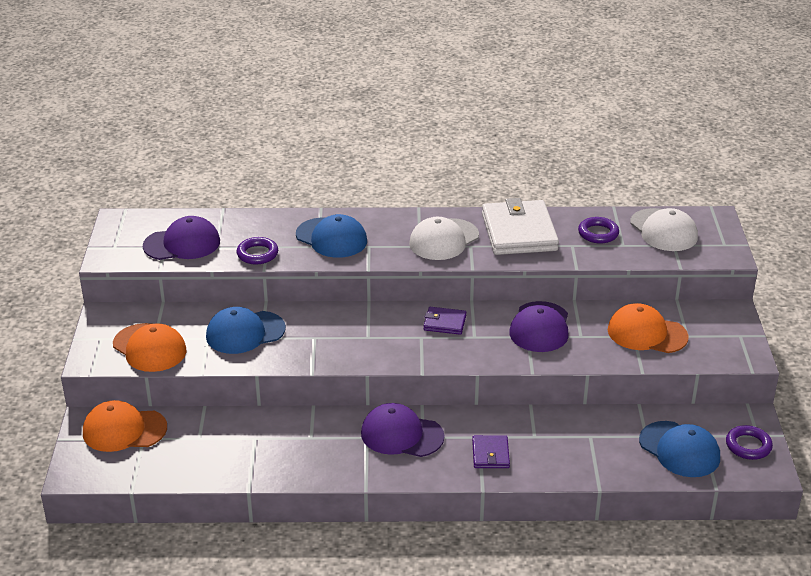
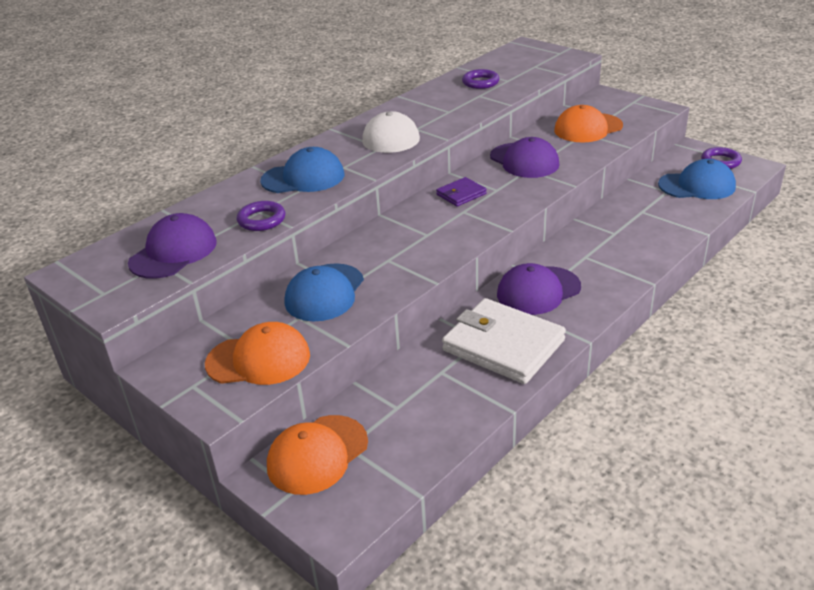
camera: 45 degrees left, 0 degrees up
purple wallet [472,435,510,468] -> none
white wallet [482,198,559,255] -> white wallet moved to [442,298,566,384]
white cap [630,208,698,251] -> none

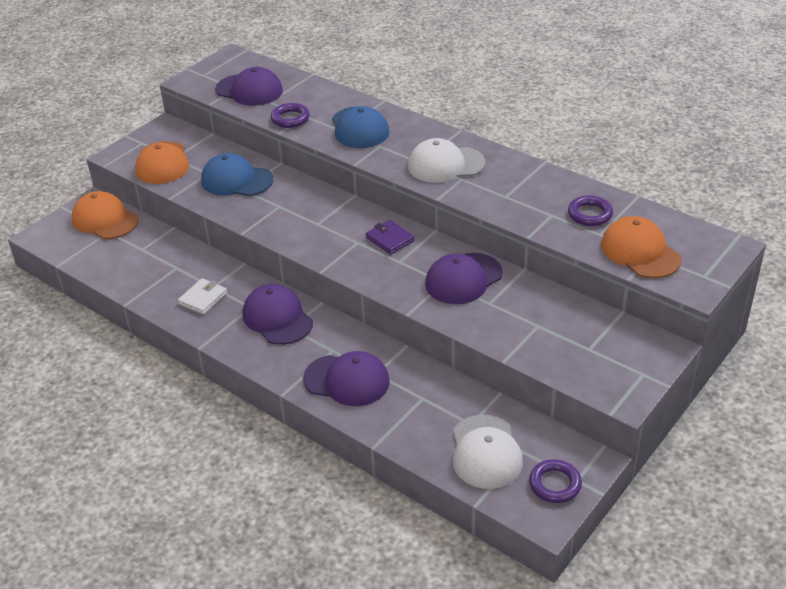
camera: 85 degrees right, 5 degrees up
white wallet [442,298,566,384] -> white wallet [178,278,227,315], size x0.48
orange cap [554,105,623,142] -> orange cap moved to [601,216,682,278]
blue cap [658,159,736,199] -> white cap [453,415,523,489]
none -> purple cap [303,351,390,406]

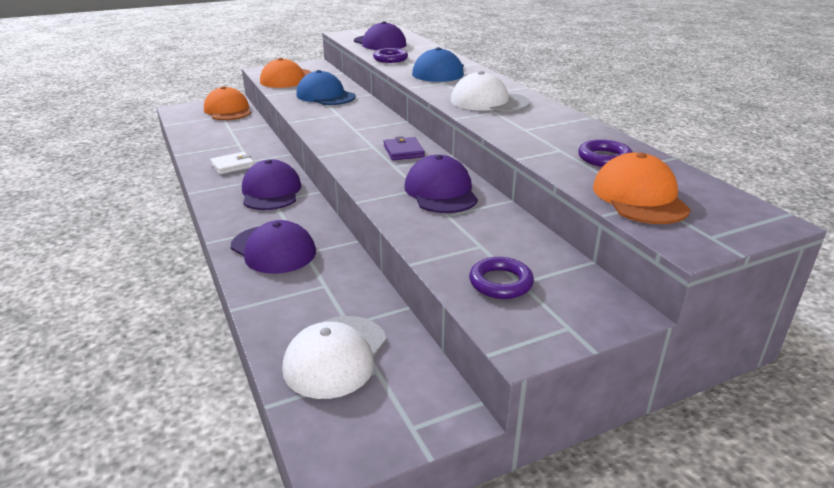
camera: 25 degrees right, 10 degrees down
purple cap [425,253,503,304] -> purple cap turned 90 degrees clockwise [404,155,478,213]
purple ring [529,459,582,503] -> purple ring moved to [469,257,534,299]

